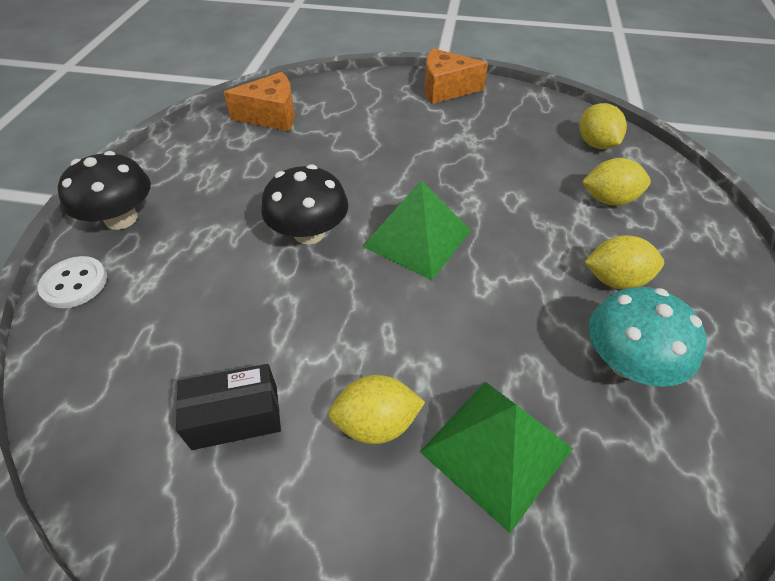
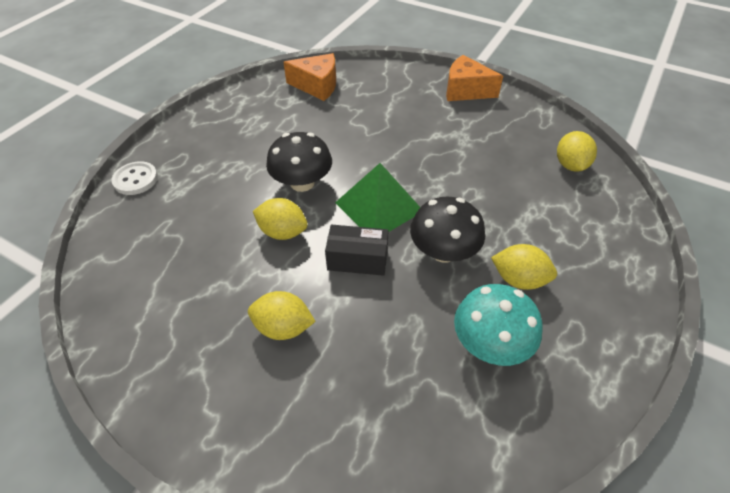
camera: 20 degrees right, 0 degrees up
black mushroom [58,151,151,230] -> black mushroom moved to [410,197,485,263]
black box [176,364,281,450] -> black box moved to [325,225,389,276]
green pyramid [420,382,573,533] -> none
yellow lemon [582,158,651,206] -> yellow lemon moved to [253,198,308,240]

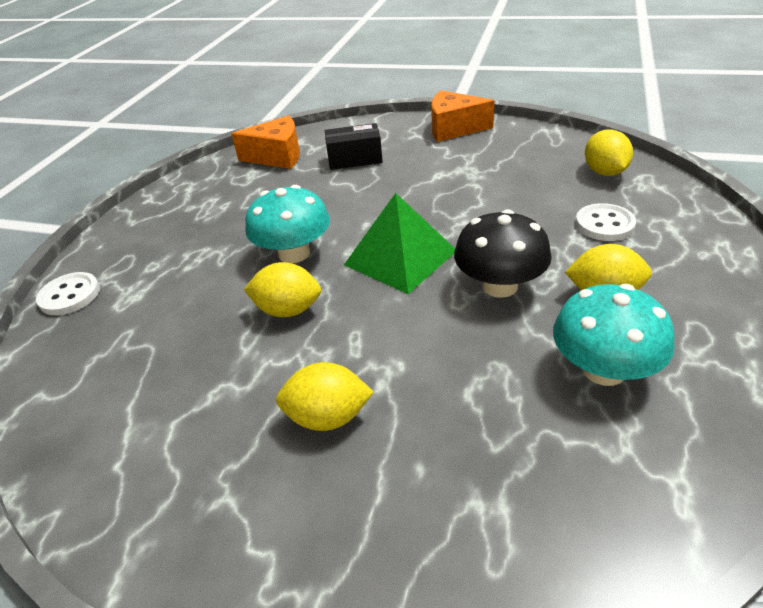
camera: 10 degrees left, 10 degrees down
black mushroom [266,132,332,192] -> turquoise mushroom [245,185,330,263]
black box [325,225,389,276] -> black box moved to [325,123,383,170]
none -> white button [575,203,636,241]

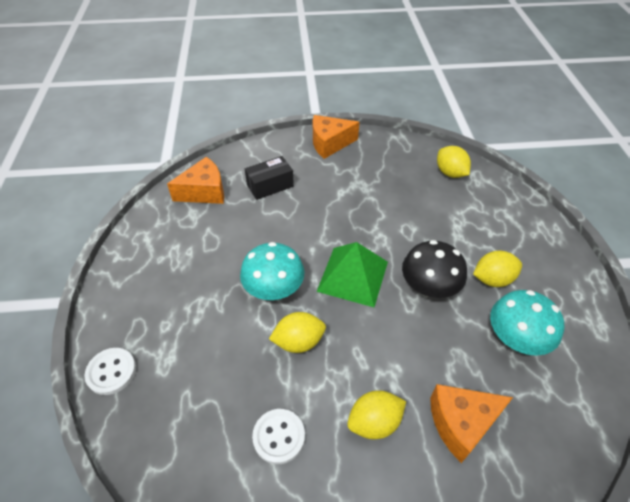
camera: 25 degrees left, 10 degrees up
white button [575,203,636,241] -> white button moved to [252,409,305,464]
none -> orange cheese [430,384,513,463]

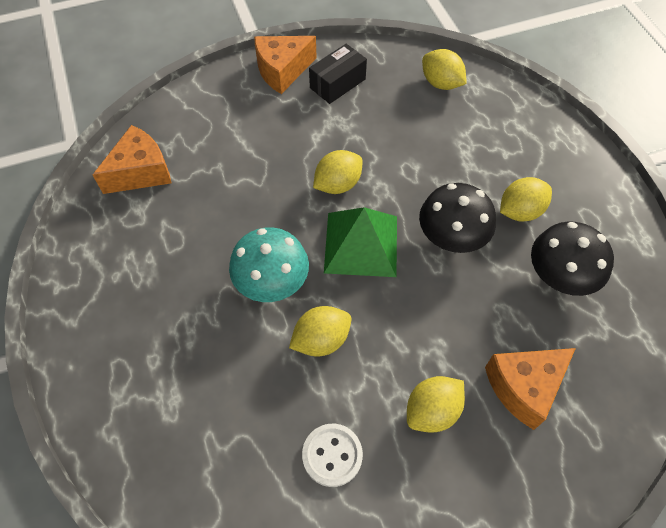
camera: 15 degrees left, 10 degrees up
white button [84,348,136,395] -> none
black box [245,156,294,200] -> black box moved to [309,44,367,104]
turquoise mushroom [490,290,564,356] -> black mushroom [531,221,614,296]
none -> yellow lemon [313,150,363,194]

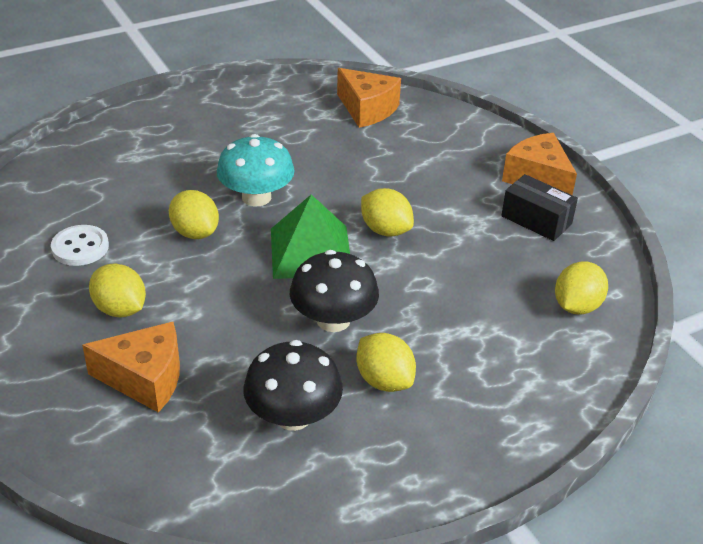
camera: 80 degrees right, 20 degrees down
orange cheese [485,348,576,430] -> orange cheese turned 135 degrees clockwise [82,322,180,413]

